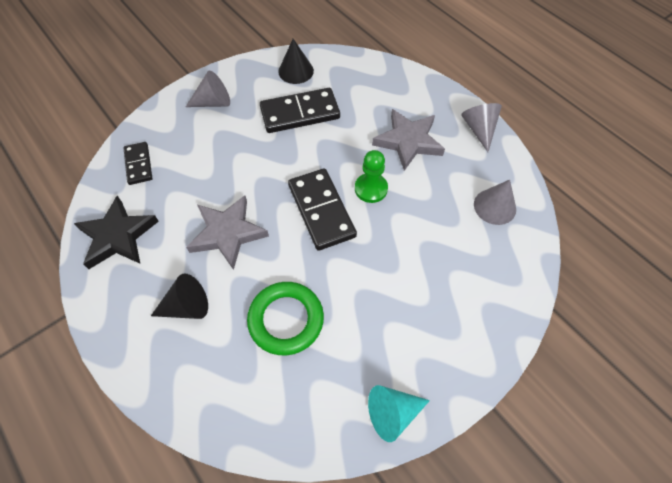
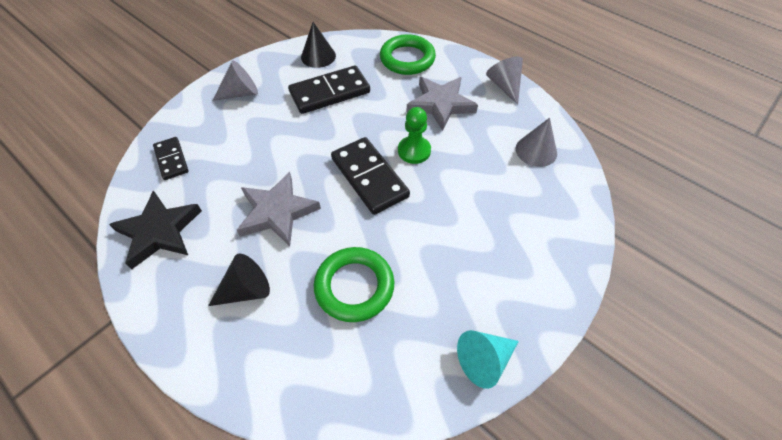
camera: 10 degrees left, 5 degrees down
none -> green ring [380,34,436,75]

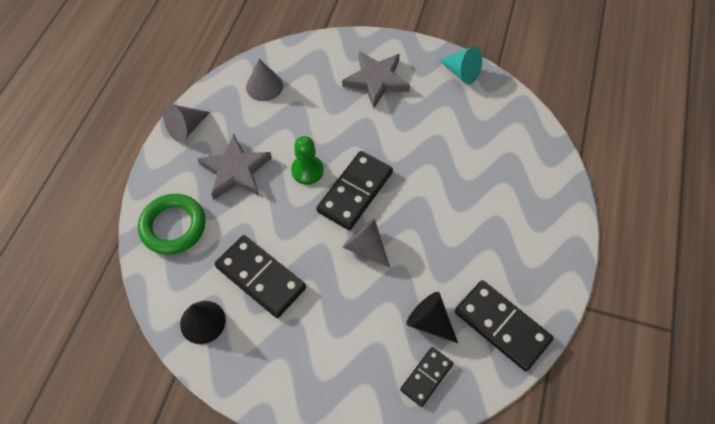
camera: 115 degrees left, 5 degrees up
black star [109,190,202,269] -> black domino [455,280,554,371]
black cone [208,254,270,306] -> black cone moved to [406,292,458,343]
grey cone [212,60,258,101] -> grey cone moved to [342,218,390,268]
grey star [237,172,321,246] -> grey star moved to [342,51,410,108]
green ring [314,247,394,322] -> none

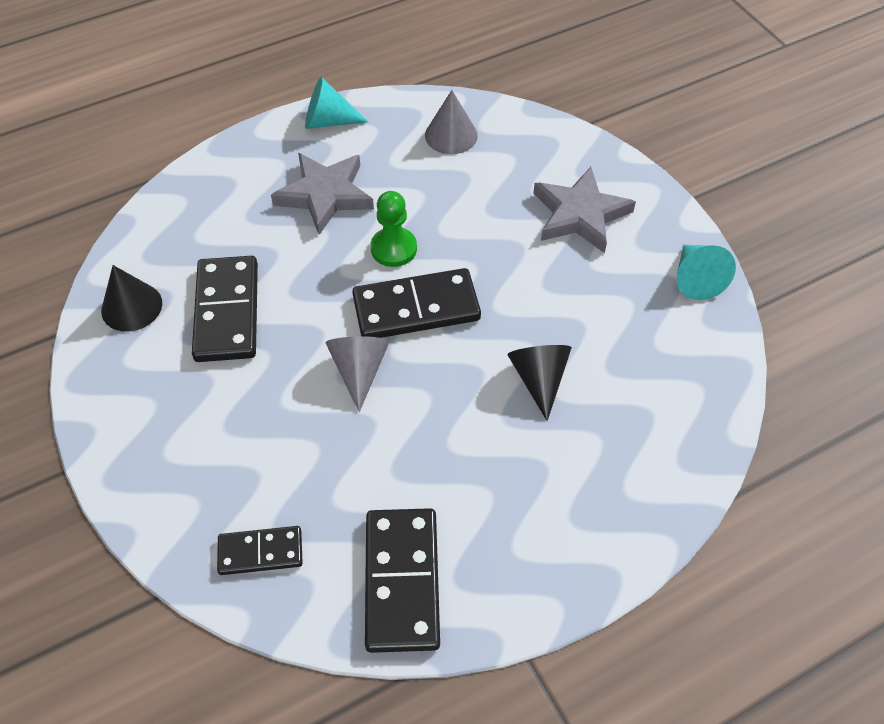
camera: 45 degrees right, 5 degrees down
green ring [138,194,206,255] -> none
grey cone [163,104,210,142] -> turquoise cone [305,77,368,129]
black cone [406,292,458,343] -> black cone moved to [507,345,572,421]

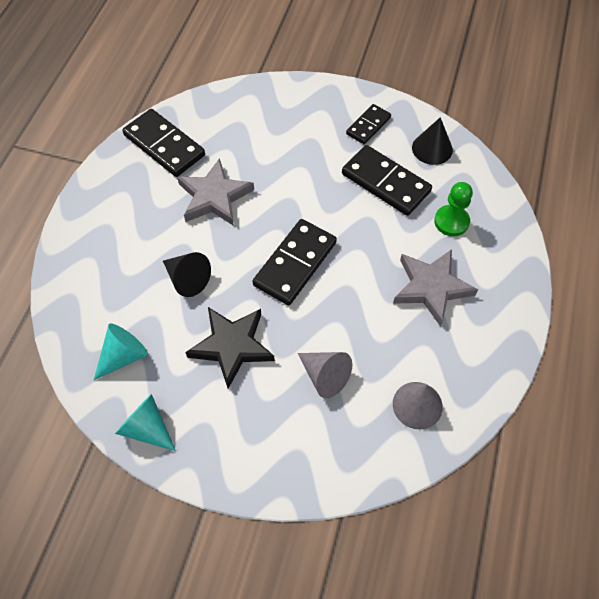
camera: 135 degrees right, 5 degrees up
black domino [217,526,303,575] -> black domino moved to [346,104,391,144]
turquoise cone [305,77,368,129] -> turquoise cone moved to [94,324,148,380]
grey cone [326,336,390,412] -> grey cone moved to [298,352,352,398]
green pawn [370,191,417,267] -> green pawn moved to [434,182,473,236]
grey star [533,167,636,253] -> grey star moved to [177,158,254,226]
none -> black star [185,307,275,389]

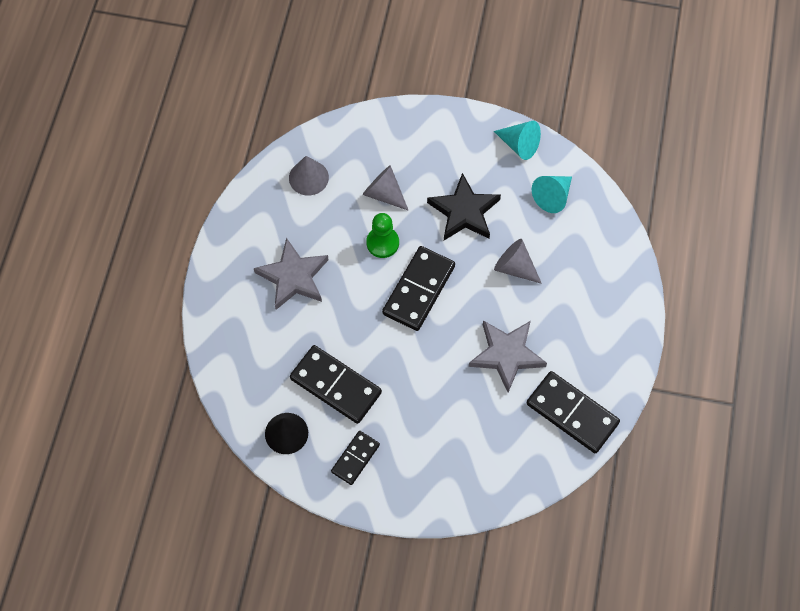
camera: 175 degrees right, 5 degrees up
black cone [163,252,211,297] -> grey cone [494,239,542,284]
green pawn [434,182,473,236] -> green pawn moved to [366,213,399,258]

